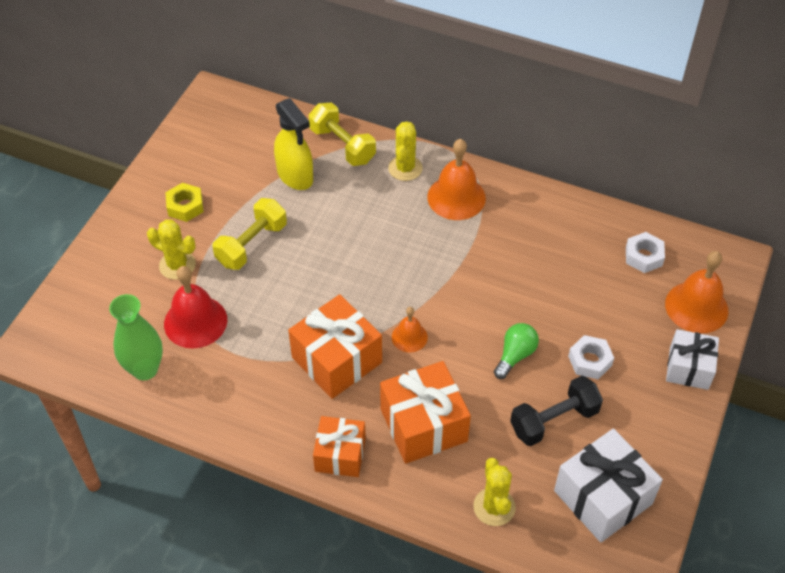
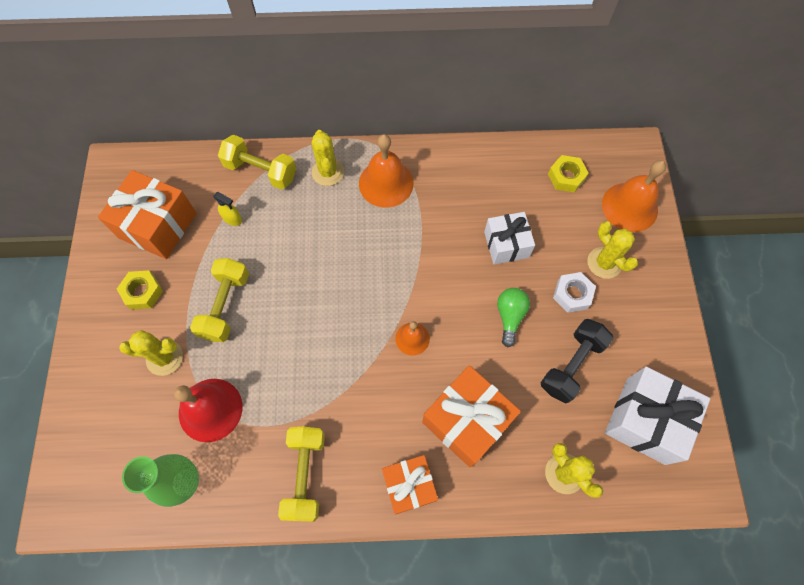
camera: 25 degrees left, 15 degrees up
yellow spray bottle [274,98,313,190] -> yellow spray bottle [213,192,242,226], size x0.47
orange gift [288,294,382,399] -> orange gift moved to [98,170,196,259]
white nut [626,232,665,273] -> yellow nut [548,155,589,192]
white gift [666,329,719,390] -> white gift moved to [484,212,535,264]
none -> yellow dumbbell [278,427,325,522]
none -> yellow cactus [587,221,638,279]

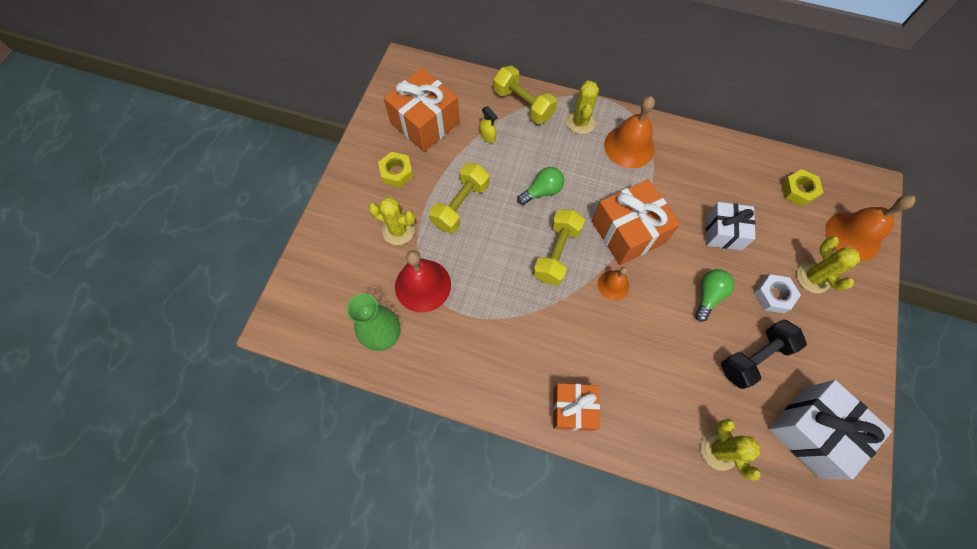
camera: 20 degrees right, 0 degrees up
yellow dumbbell [278,427,325,522] -> yellow dumbbell moved to [533,209,585,286]
orange gift [422,365,521,468] -> orange gift moved to [592,179,680,265]
none -> green light bulb [517,167,564,205]

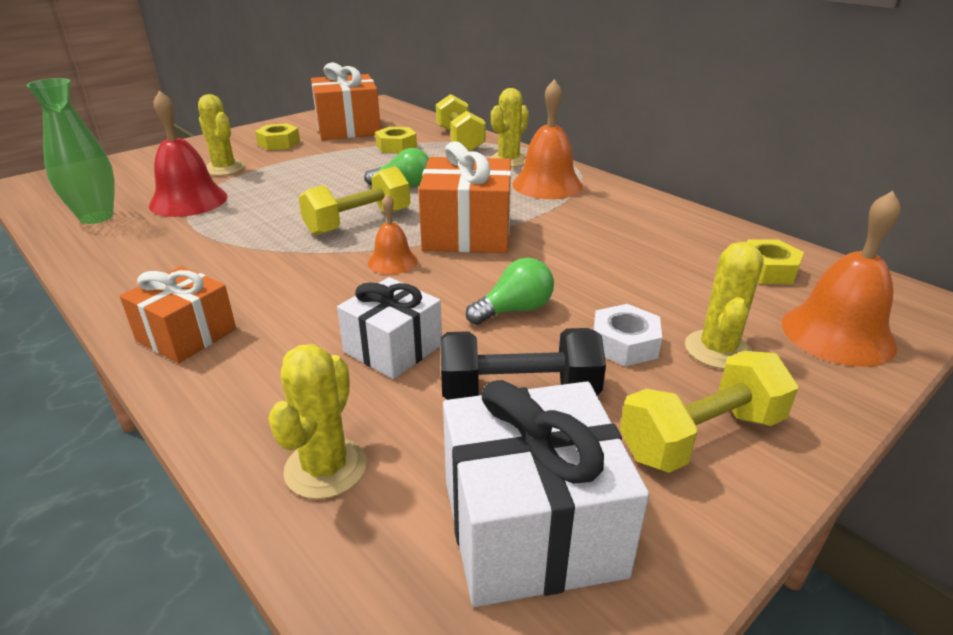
camera: 30 degrees right, 35 degrees down
yellow dumbbell [429,163,489,233] -> yellow dumbbell moved to [620,351,798,473]
yellow spray bottle [480,106,498,143] -> yellow nut [375,127,417,153]
white gift [706,202,755,251] -> white gift moved to [337,277,442,379]

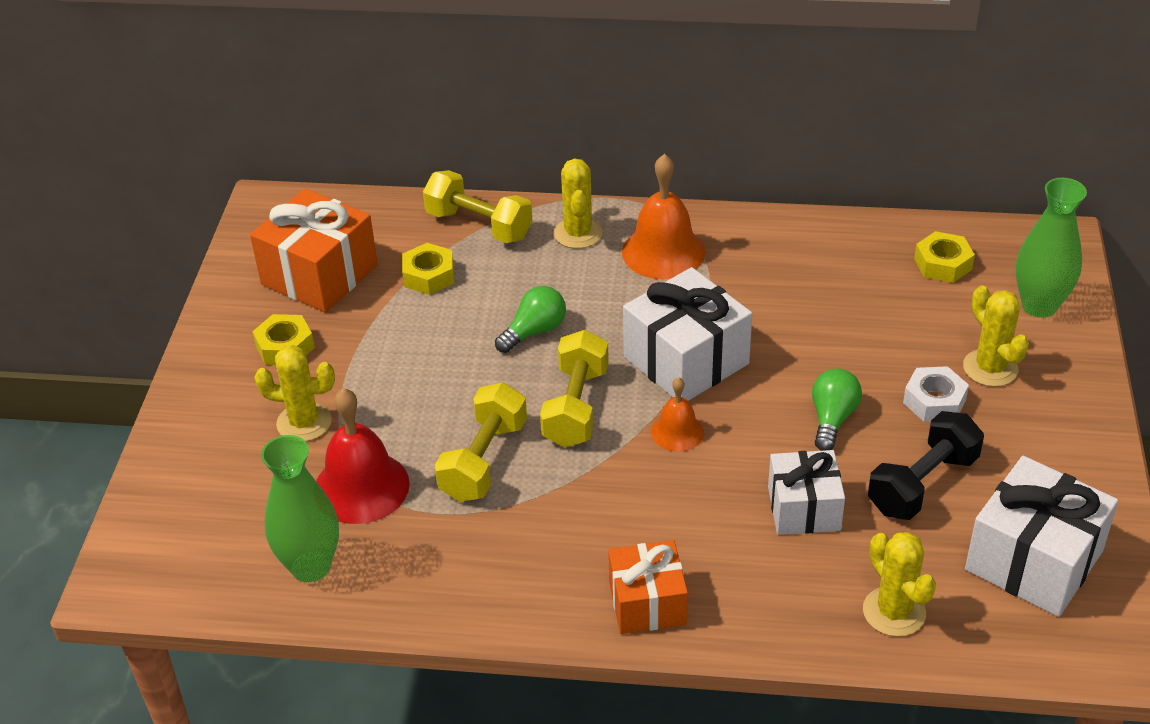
camera: 40 degrees left, 10 degrees up
orange gift [418,142,511,253] -> white gift [623,267,752,401]
yellow dumbbell [620,351,798,473] -> yellow dumbbell moved to [435,382,527,502]
orange bell [782,191,901,367] -> green vase [1016,178,1087,318]

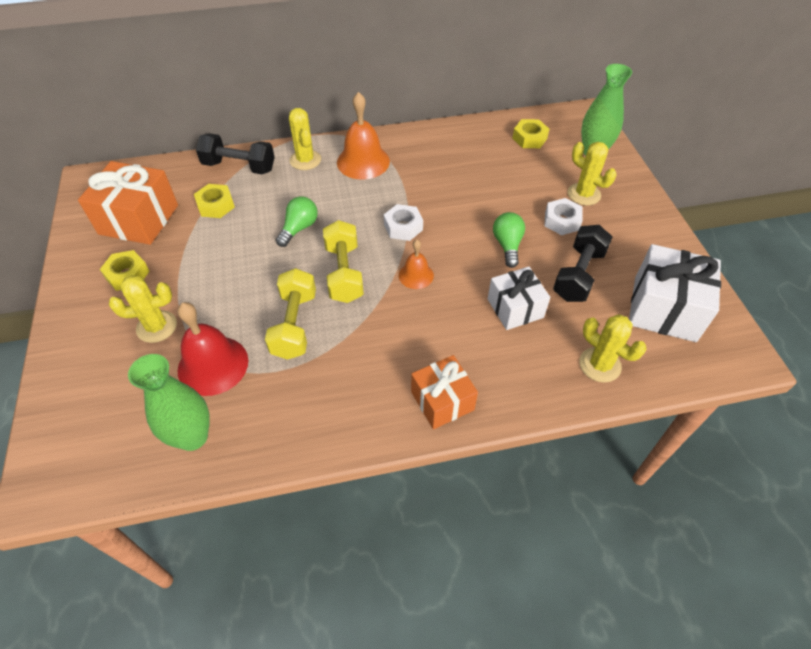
camera: 20 degrees left, 10 degrees up
yellow dumbbell [423,170,532,243] -> black dumbbell [196,133,275,174]
white gift [623,267,752,401] -> white nut [384,204,423,241]

